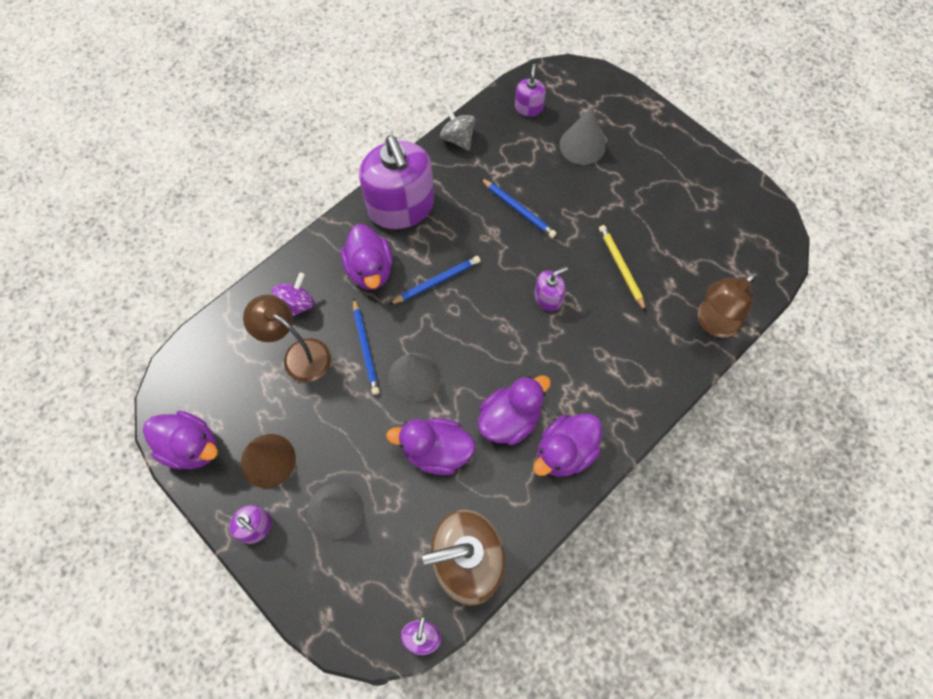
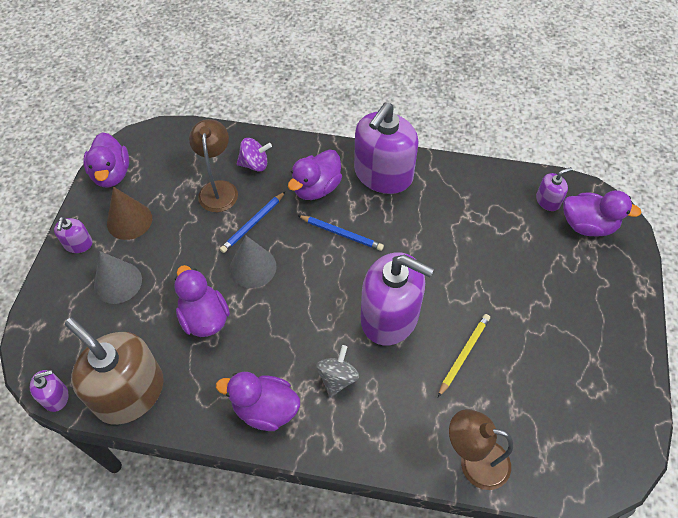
camera: 55 degrees right, 10 degrees down
grey spinning top [440,104,475,151] -> grey spinning top moved to [316,345,359,397]
purple duck [478,375,551,445] -> purple duck moved to [563,190,642,237]
blue pencil [481,178,557,238] -> none
purple soap dispenser [534,266,568,311] -> purple soap dispenser [361,252,434,346], size x2.25
grey cone [560,107,606,165] -> none

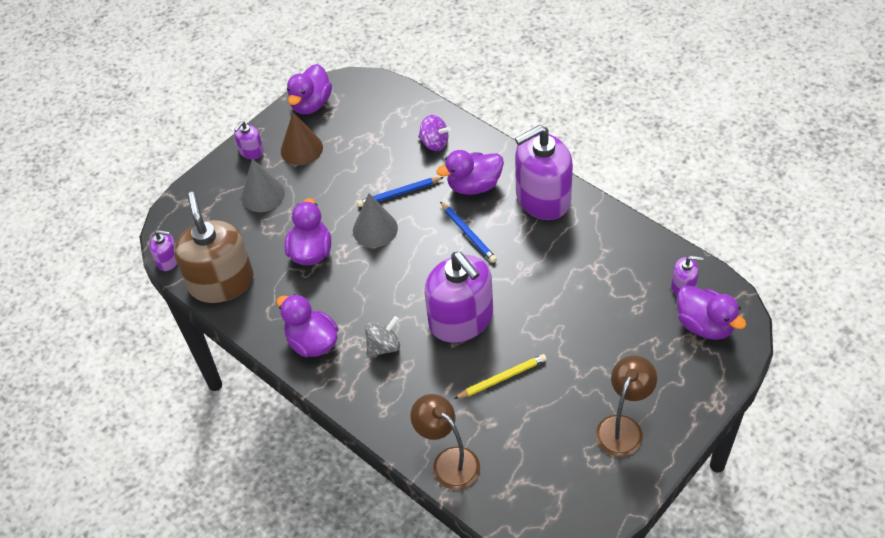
camera: 35 degrees right, 5 degrees down
brown lamp [189,119,238,212] -> brown lamp moved to [596,356,657,457]

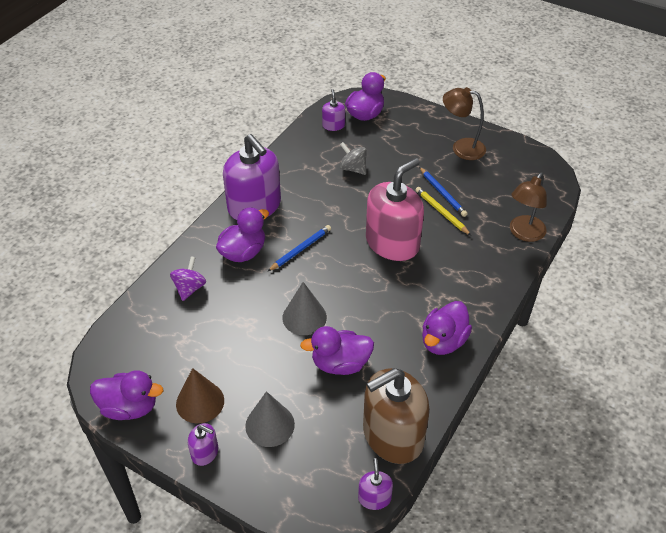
camera: 105 degrees left, 5 degrees down
blue pencil [357,177,444,207] -> blue pencil moved to [419,167,467,217]
grey spinning top [365,316,400,358] -> grey spinning top moved to [340,142,367,175]
purple soap dispenser [424,252,493,343] -> pink soap dispenser [366,158,424,261]
purple duck [436,150,504,195] -> purple duck turned 105 degrees counterclockwise [216,207,269,262]

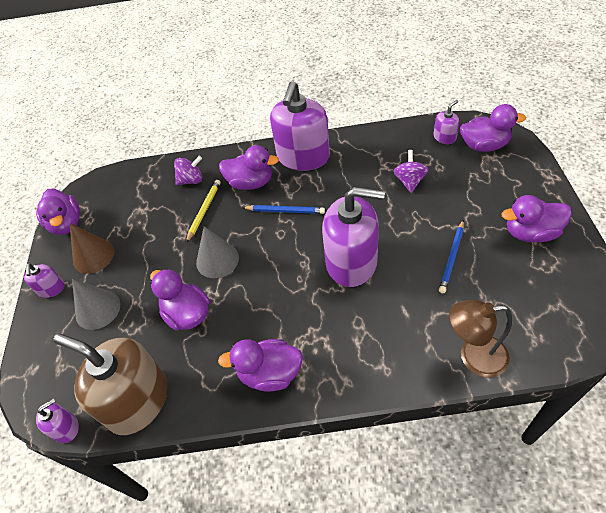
camera: 60 degrees right, 5 degrees up
grey spinning top [340,142,367,175] -> purple spinning top [393,150,429,193]
pink soap dispenser [366,158,424,261] -> purple soap dispenser [322,187,385,287]
yellow pencil [415,187,471,235] -> yellow pencil moved to [186,180,220,243]
brown lamp [443,87,486,160] -> purple duck [502,195,572,243]

